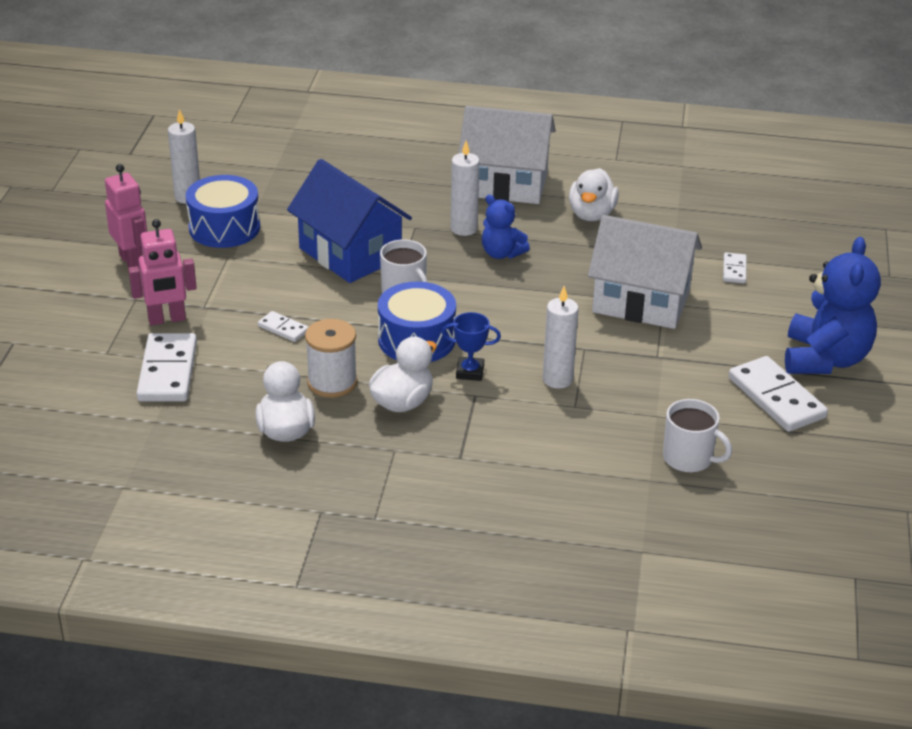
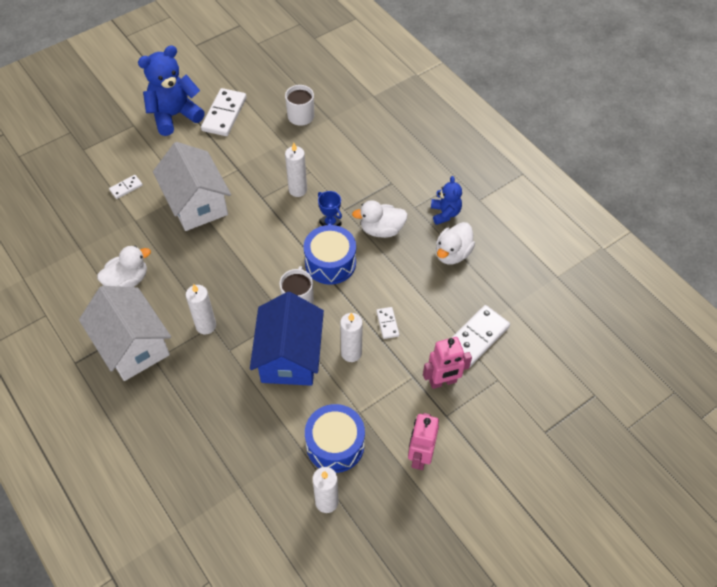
camera: 135 degrees left, 20 degrees up
pink robot [128,219,197,325] -> pink robot turned 135 degrees clockwise [423,337,472,389]
white spool [305,319,357,398] -> none
blue teddy bear [482,195,530,259] -> blue teddy bear moved to [431,176,462,225]
none -> white candle [340,313,363,362]

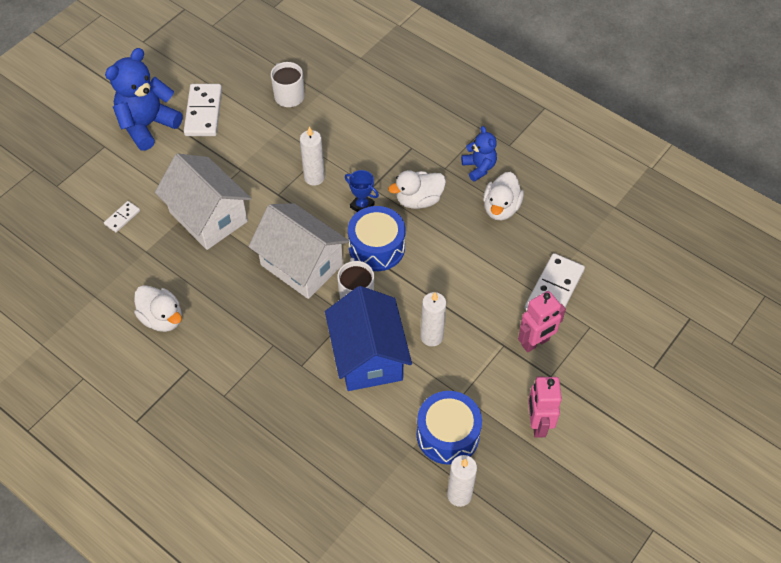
camera: 15 degrees left, 0 degrees up
white house [79,286,171,381] -> white house moved to [249,203,349,299]
white duck [97,246,151,287] -> white duck turned 90 degrees clockwise [134,285,182,332]
white candle [186,284,216,334] -> none
white domino [376,307,399,339] -> none

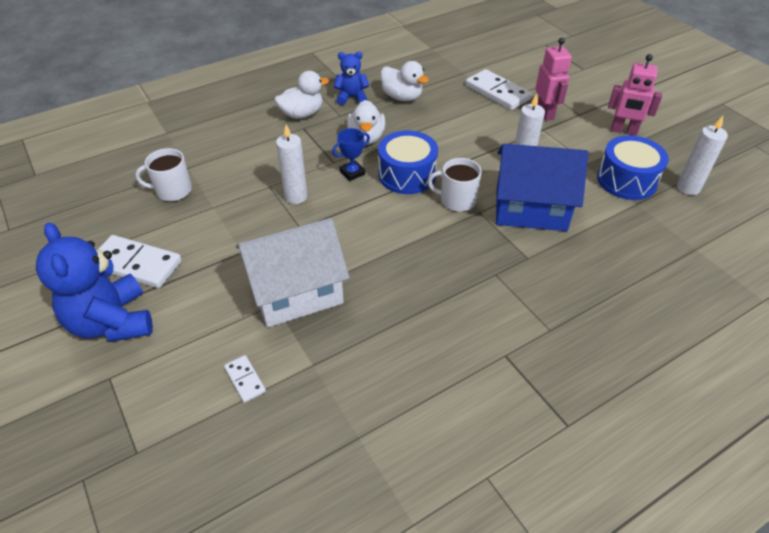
camera: 70 degrees left, 10 degrees down
white duck [134,285,182,332] -> white duck moved to [275,71,329,119]
white house [249,203,349,299] -> none

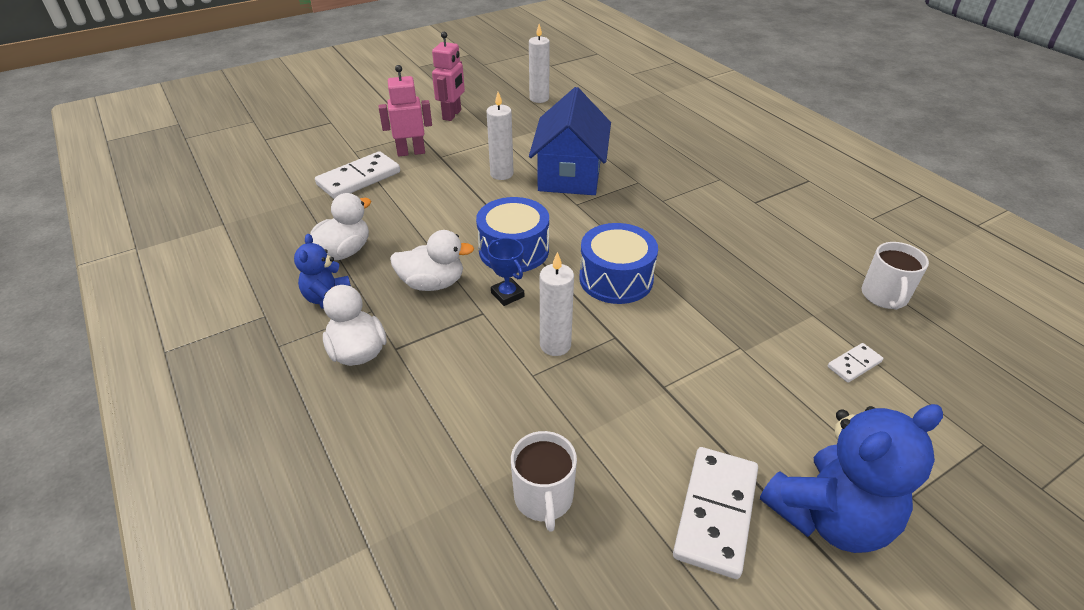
camera: 90 degrees left, 5 degrees down
white house [236,218,349,327] -> none
white mug [427,158,482,212] -> white mug moved to [862,242,929,310]
blue drum [597,136,669,200] -> blue drum moved to [579,223,658,304]

